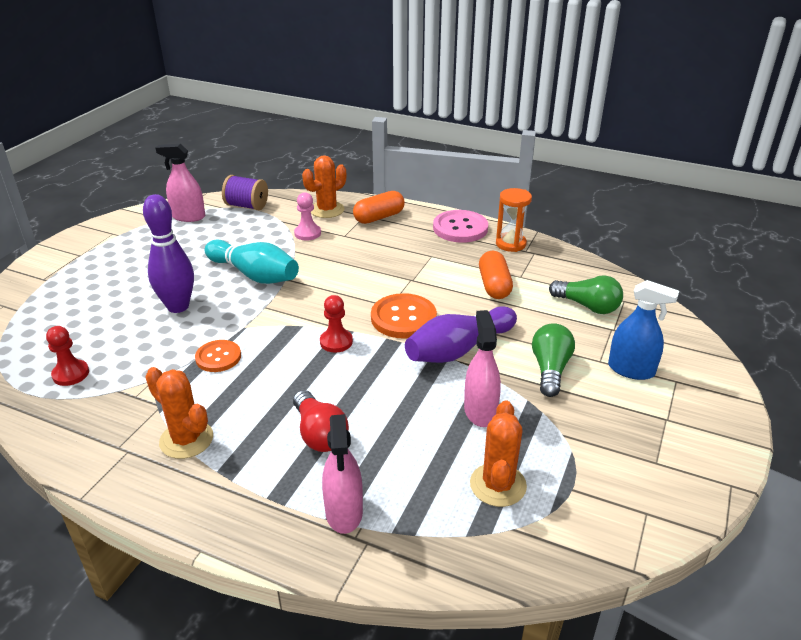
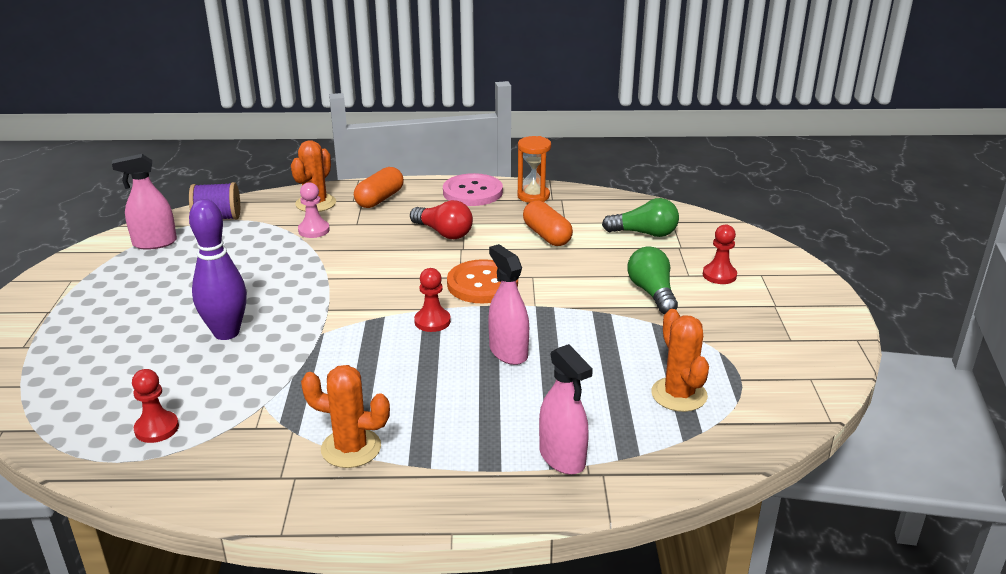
camera: 25 degrees left, 5 degrees down
orange button [195,340,241,372] -> none
turquoise bowling pin [205,240,299,284] -> none
red light bulb [293,390,349,452] -> red light bulb moved to [410,200,473,239]
purple bowling pin [405,306,517,363] -> none
pink spray bottle [464,310,501,427] -> pink spray bottle moved to [488,244,529,365]
blue spray bottle [608,280,679,380] -> red pawn [703,224,737,284]

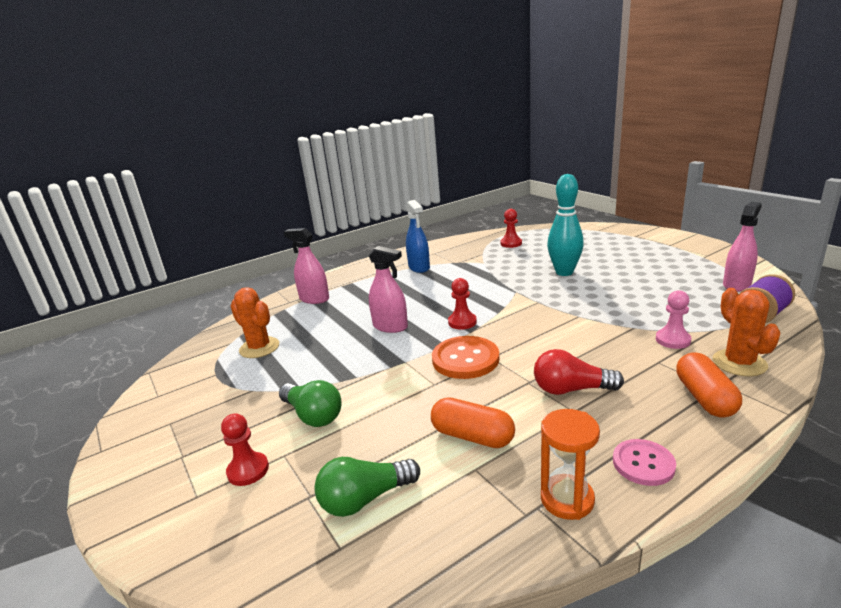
camera: 150 degrees right, 5 degrees down
purple bowling pin [189,199,247,340] -> turquoise bowling pin [547,174,584,276]
orange cactus [301,365,390,468] -> blue spray bottle [406,200,430,273]
pink button [443,173,503,206] -> pink button [613,439,676,486], size x0.63

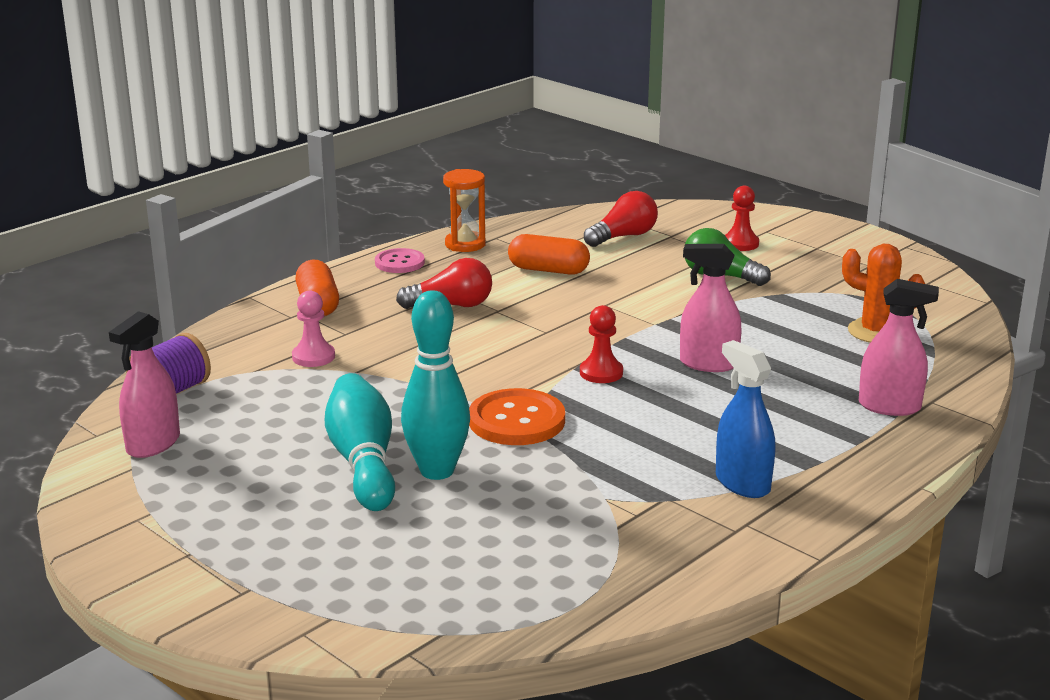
camera: 165 degrees right, 0 degrees up
green light bulb [315,457,420,517] -> red light bulb [584,191,658,247]
orange button [432,336,499,379] -> orange button moved to [469,388,565,445]
red pawn [500,209,522,248] -> none
orange cactus [713,288,781,377] -> none
none -> turquoise bowling pin [325,373,395,511]

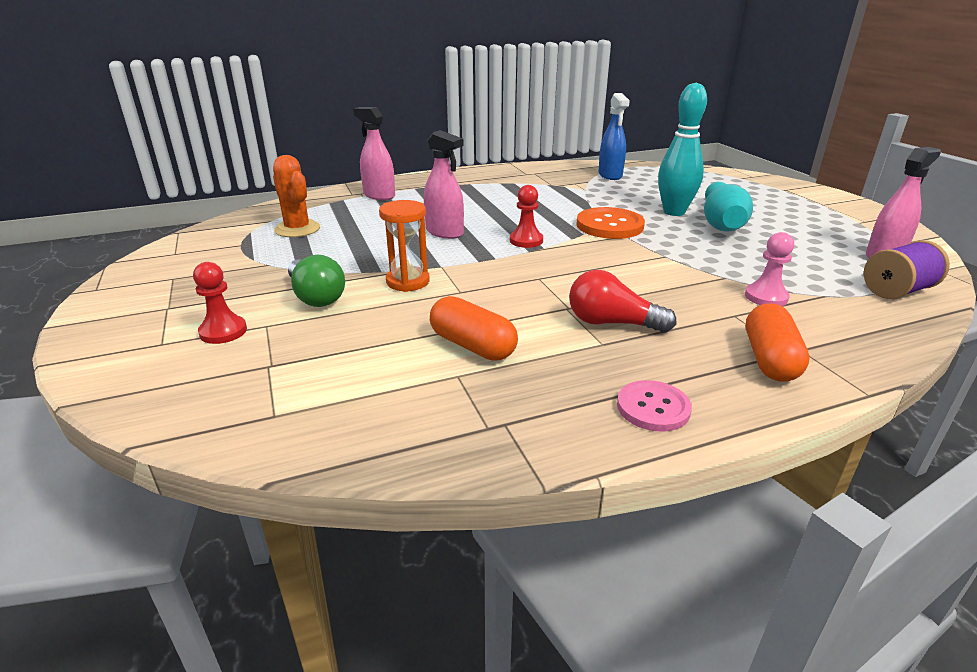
camera: 155 degrees left, 5 degrees up
orange hourglass [443,169,486,252] -> orange hourglass moved to [379,200,430,292]
red light bulb [584,191,658,247] -> none
blue spray bottle [716,340,775,498] -> blue spray bottle moved to [598,93,630,180]

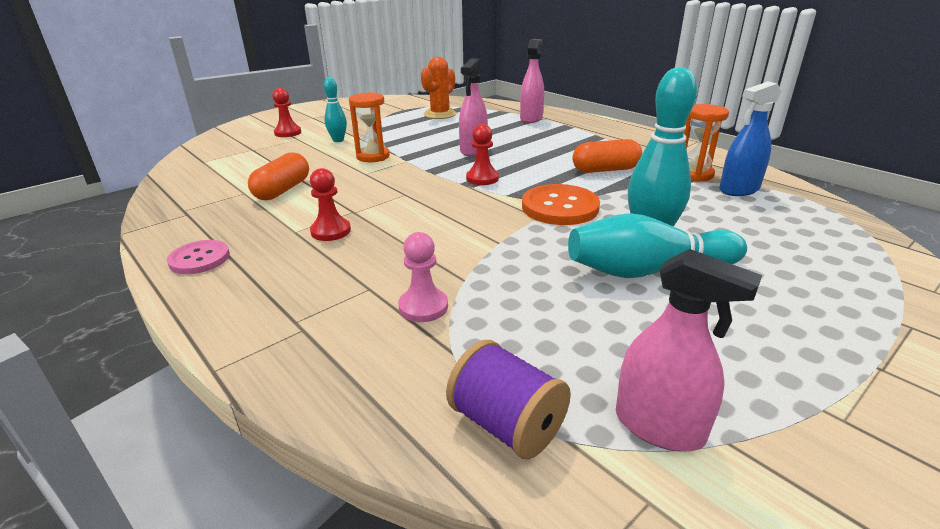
camera: 70 degrees right, 0 degrees up
green light bulb [288,255,345,307] -> turquoise bowling pin [324,77,347,142]
red light bulb [569,270,677,333] -> red pawn [310,168,351,241]
orange capsule [746,303,809,382] -> orange capsule moved to [572,139,642,173]
none -> orange hourglass [684,104,729,182]

